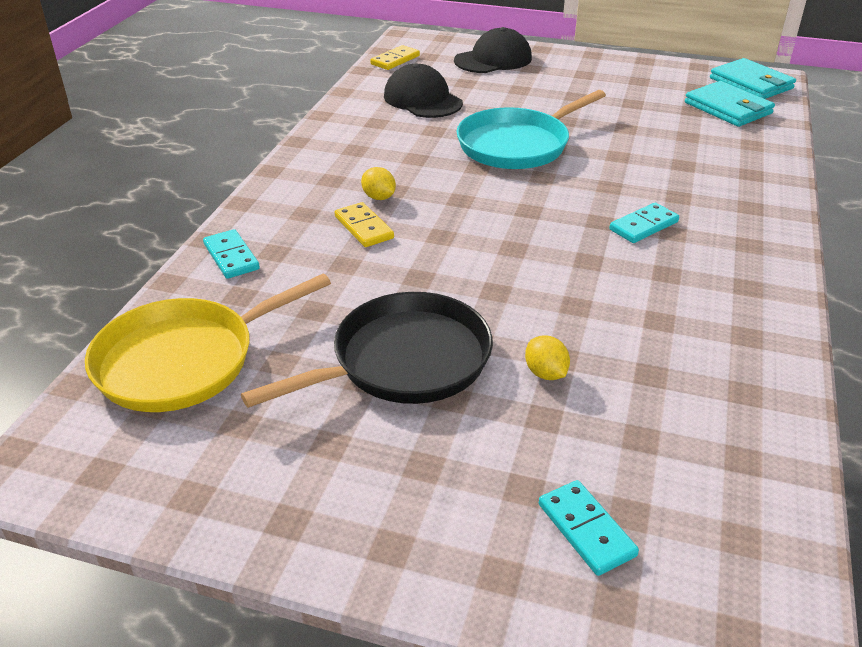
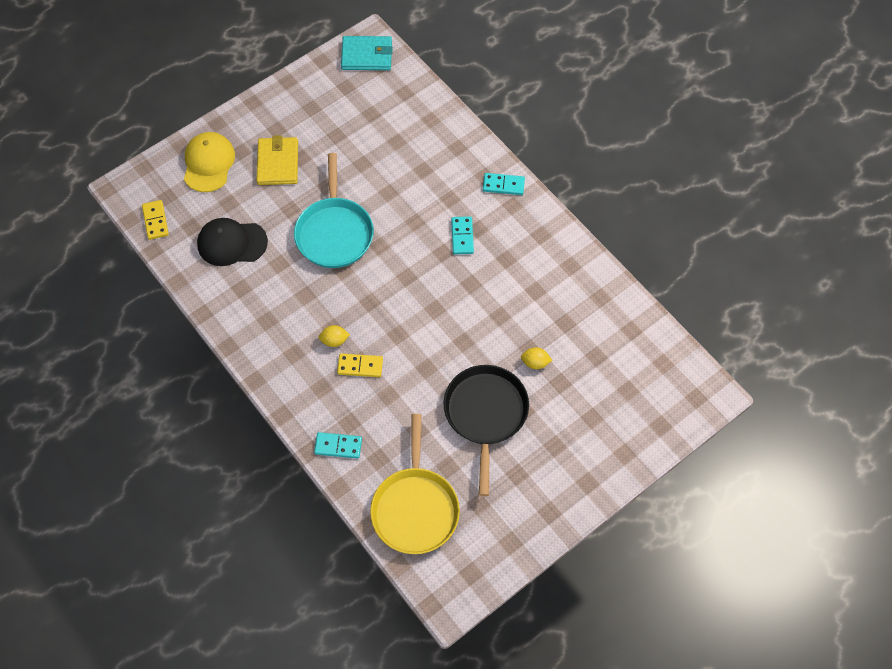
camera: 55 degrees left, 25 degrees up
black cap [454,27,532,73] -> yellow cap [184,132,235,192]
turquoise domino [539,480,639,576] -> turquoise domino moved to [483,173,525,195]
turquoise wallet [685,81,775,127] -> none
none -> yellow wallet [256,135,298,185]

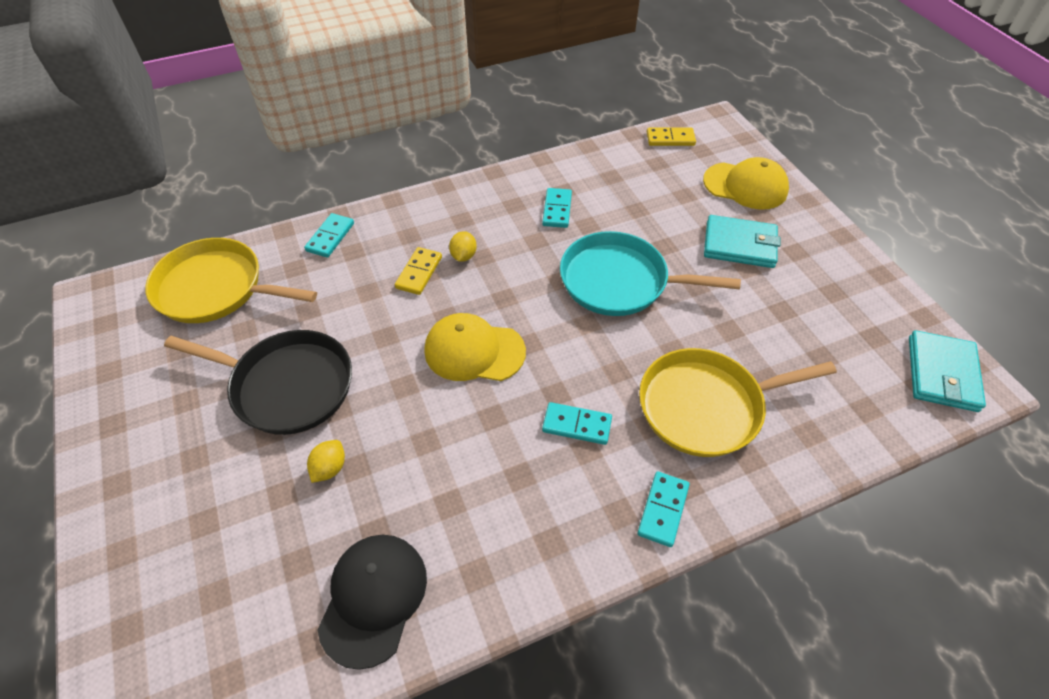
camera: 105 degrees right, 10 degrees down
black cap [197,218,268,266] -> black cap moved to [317,535,427,670]
yellow wallet [256,135,298,185] -> turquoise wallet [704,215,780,268]
none -> yellow cap [424,313,526,381]
none -> turquoise domino [542,188,572,228]
none -> yellow pan [639,348,837,457]

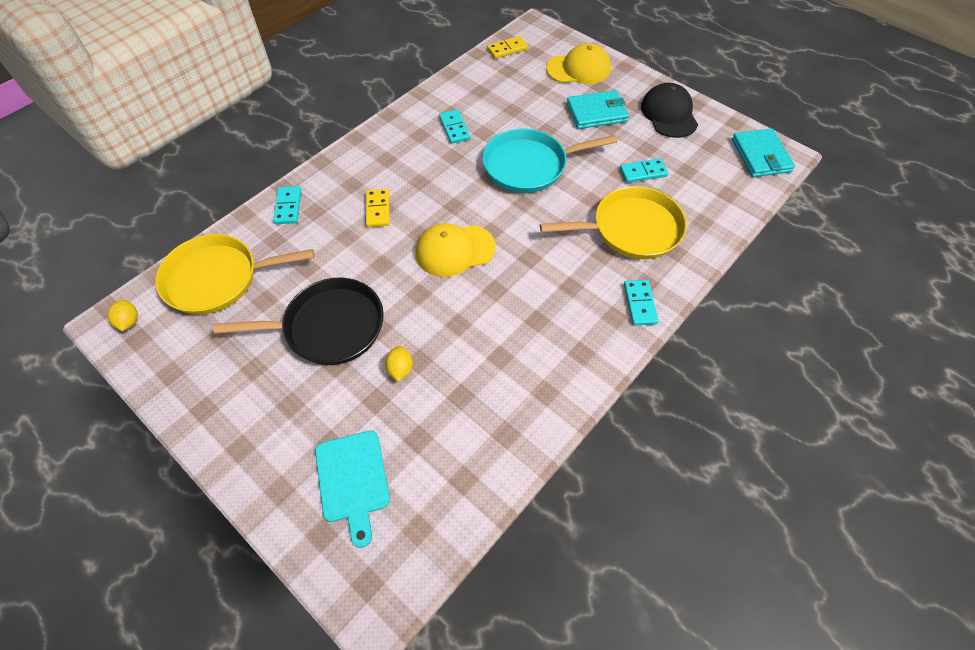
camera: 25 degrees left, 5 degrees up
black cap [317,535,427,670] -> black cap moved to [641,83,698,138]
yellow lemon [449,231,477,262] -> yellow lemon moved to [107,300,138,331]
turquoise domino [542,402,612,445] -> turquoise domino moved to [620,158,668,183]
yellow pan [639,348,837,457] -> yellow pan turned 150 degrees counterclockwise [540,186,687,259]
none -> turquoise cutting board [315,431,390,548]

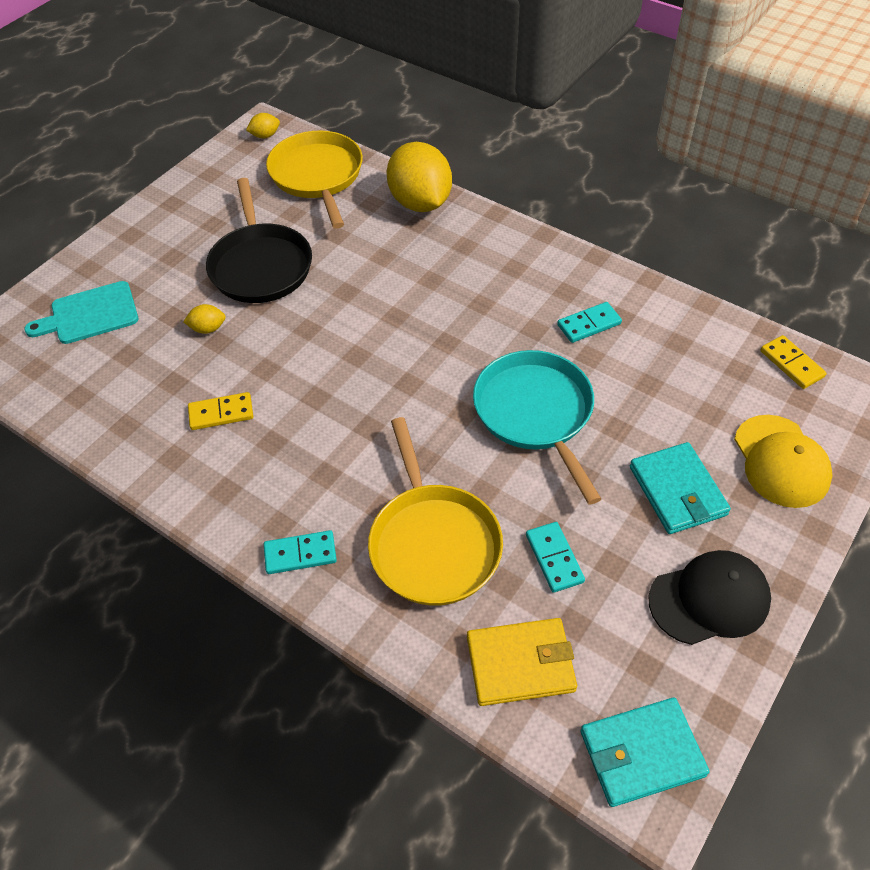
camera: 85 degrees right, 5 degrees down
turquoise domino [273,186,301,224] -> yellow lemon [387,142,452,212]
yellow domino [366,189,390,227] -> yellow domino moved to [188,392,253,430]
yellow cap [416,223,496,277] -> none
none -> yellow wallet [467,618,577,706]

